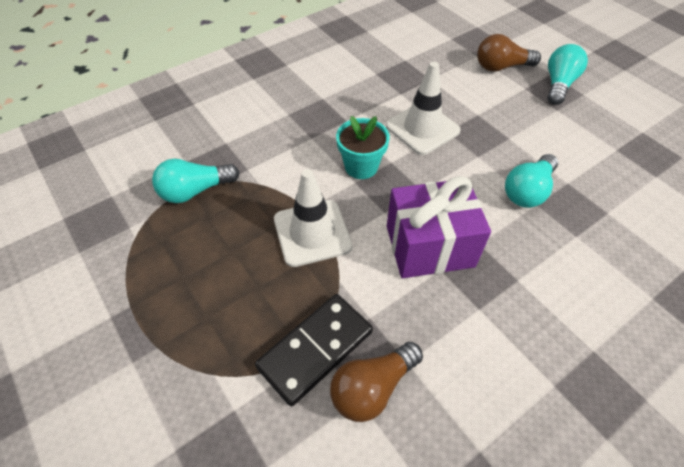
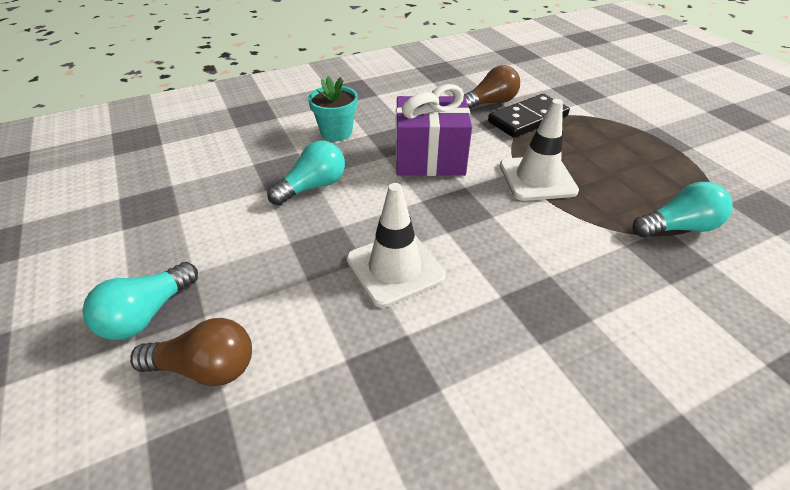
camera: 170 degrees left, 10 degrees down
turquoise flower pot [336,116,390,179] -> turquoise flower pot moved to [308,76,358,141]

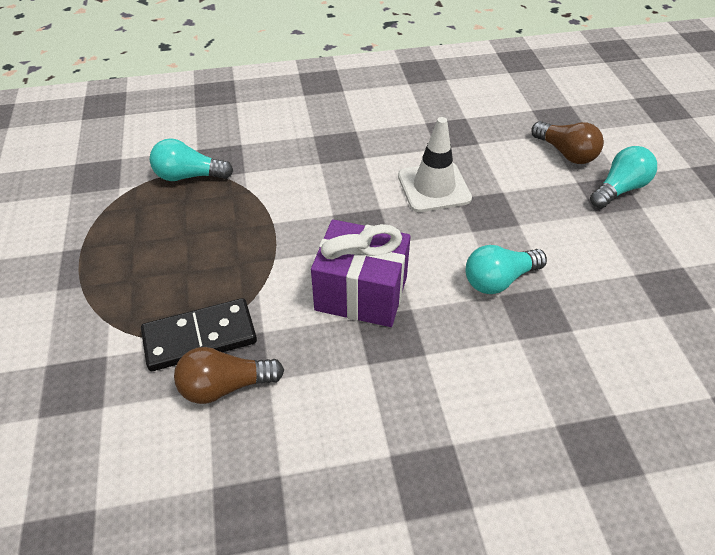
camera: 165 degrees left, 5 degrees up
brown light bulb [130,318,252,386] -> brown light bulb turned 150 degrees counterclockwise [531,121,604,164]
turquoise flower pot [308,76,358,141] -> none
white traffic cone [500,99,579,201] -> none

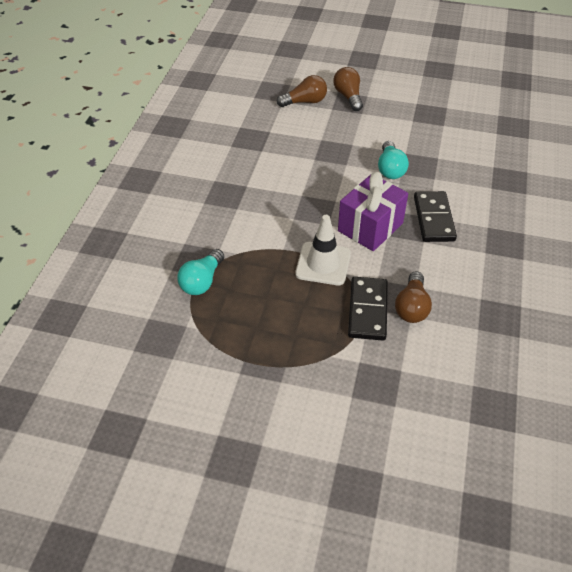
camera: 65 degrees left, 0 degrees up
white traffic cone [398,117,472,212] -> white traffic cone moved to [295,215,351,285]
turquoise light bulb [590,146,657,208] -> brown light bulb [333,67,363,111]
none -> black domino [414,191,457,242]

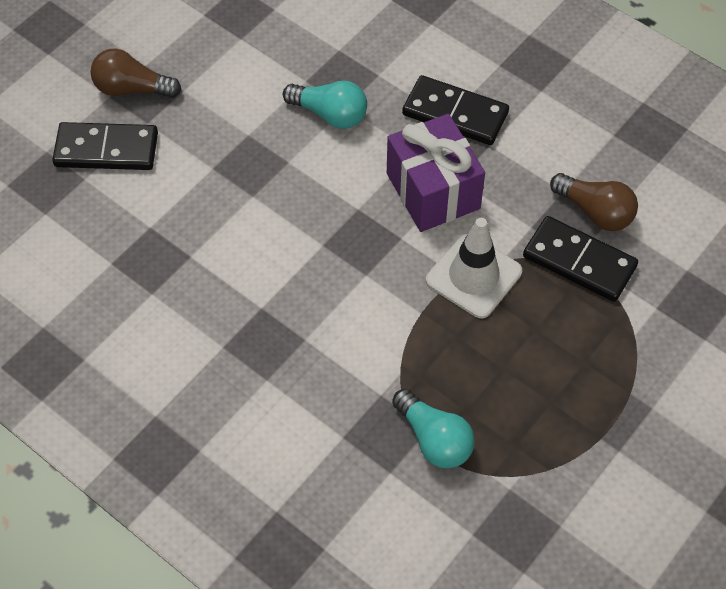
camera: 65 degrees left, 10 degrees up
brown light bulb [277,75,327,107] -> black domino [52,122,158,170]

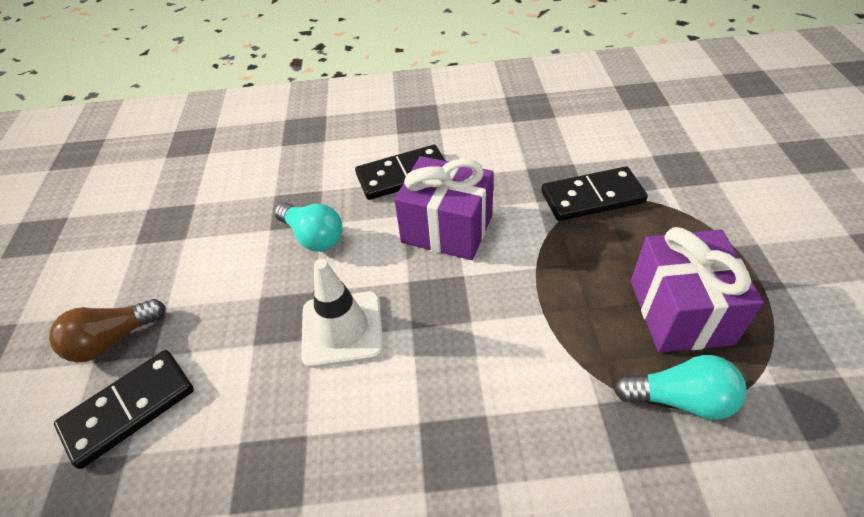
camera: 40 degrees left, 10 degrees down
turquoise light bulb [283,81,367,129] -> turquoise light bulb turned 60 degrees clockwise [274,202,343,252]
white traffic cone [426,218,522,318] -> white traffic cone moved to [301,259,383,368]
brown light bulb [550,173,638,231] -> none
none -> purple gift [631,227,764,352]

